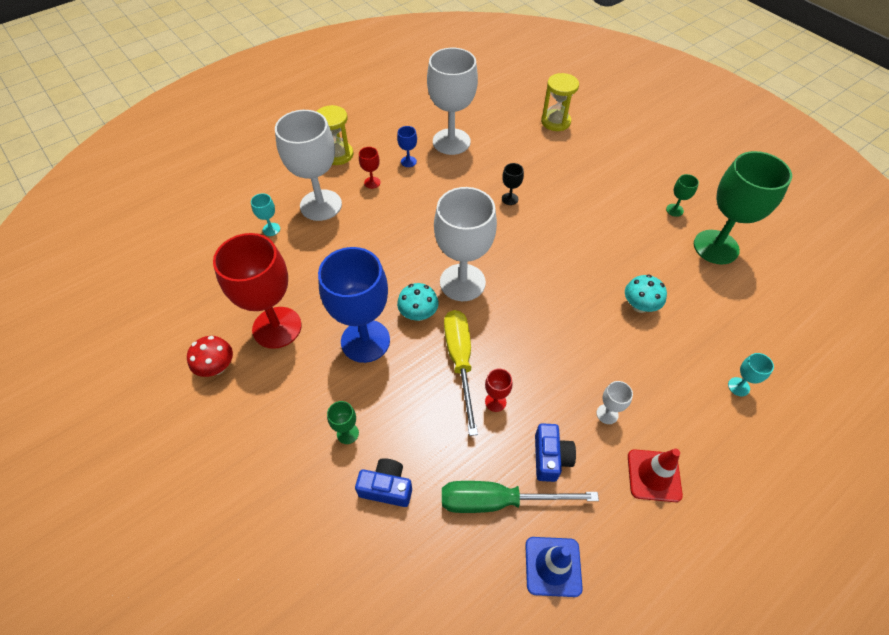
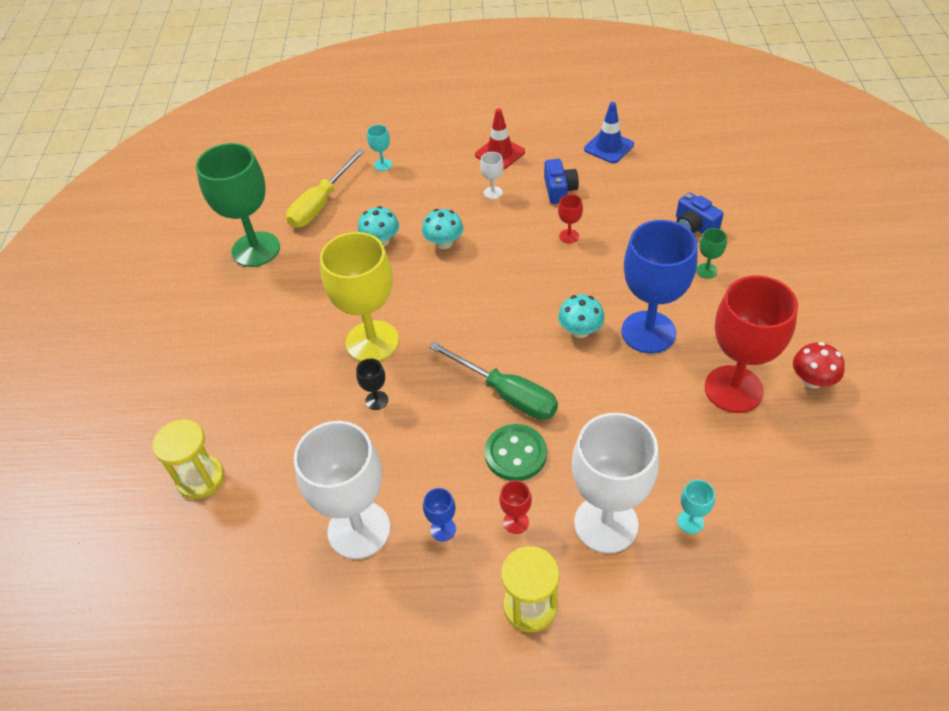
camera: 140 degrees left, 5 degrees down
white goblet [434,187,497,301] -> none
green screwdriver [442,481,599,513] -> green screwdriver moved to [429,342,558,420]
yellow screwdriver [444,310,478,436] -> yellow screwdriver moved to [286,149,365,228]
blue camera [535,423,576,482] -> blue camera turned 135 degrees clockwise [544,159,579,204]
green goblet [666,174,699,217] -> none
none -> yellow goblet [320,232,399,362]
none -> turquoise mushroom [422,209,463,249]
none -> green button [485,424,547,481]

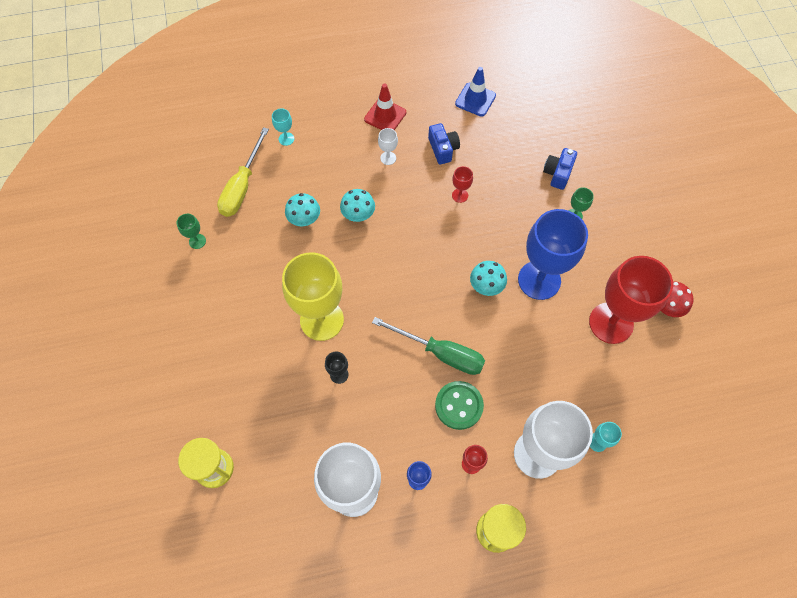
camera: 15 degrees left, 15 degrees up
green goblet [196,143,280,267] -> green goblet [177,214,206,249], size x0.41
blue camera [676,192,724,234] -> blue camera turned 75 degrees clockwise [543,148,577,190]

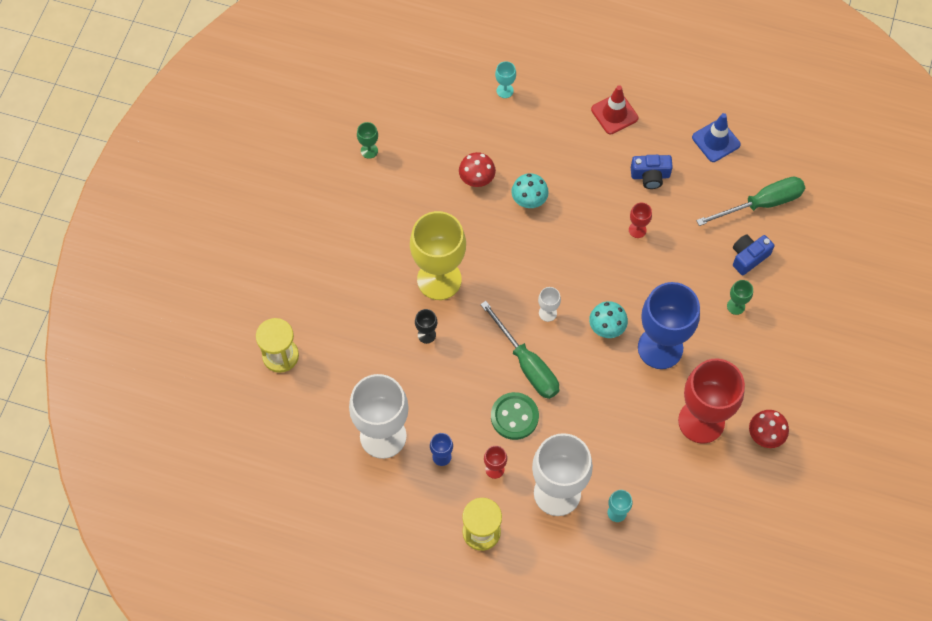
camera: 30 degrees right, 0 degrees up
yellow screwdriver [217,127,269,217] -> none
turquoise mushroom [285,193,320,226] -> red mushroom [459,152,496,187]
white goblet [378,128,398,165] -> white goblet moved to [538,287,561,322]
blue camera [428,123,460,164] -> blue camera turned 75 degrees clockwise [631,155,673,189]
none -> green screwdriver [696,177,805,226]

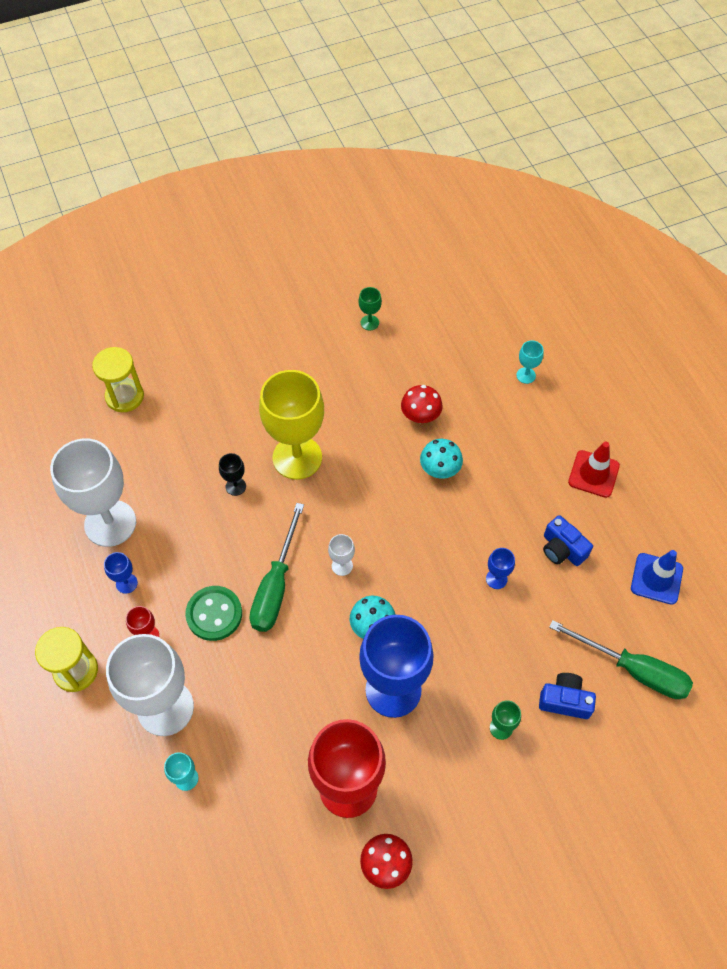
camera: 50 degrees right, 5 degrees down
red goblet [629,203,652,238] -> blue goblet [486,548,515,589]

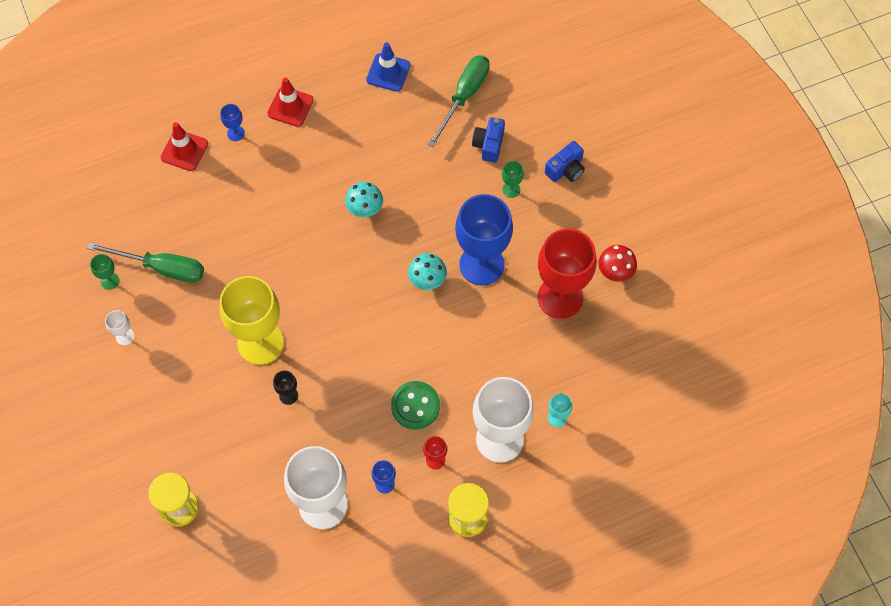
camera: 90 degrees left, 5 degrees up
green screwdriver [249,503,304,632] -> green screwdriver moved to [87,242,204,283]
white goblet [328,534,355,576] -> white goblet moved to [105,310,135,345]
red mushroom [401,385,443,423] -> none
turquoise mushroom [420,439,463,479] -> turquoise mushroom moved to [345,182,383,217]
blue goblet [486,548,515,589] -> blue goblet moved to [220,104,245,141]
turquoise goblet [516,340,544,384] -> red traffic cone [161,122,208,171]
blue camera [543,515,593,566] -> blue camera moved to [545,141,585,182]

